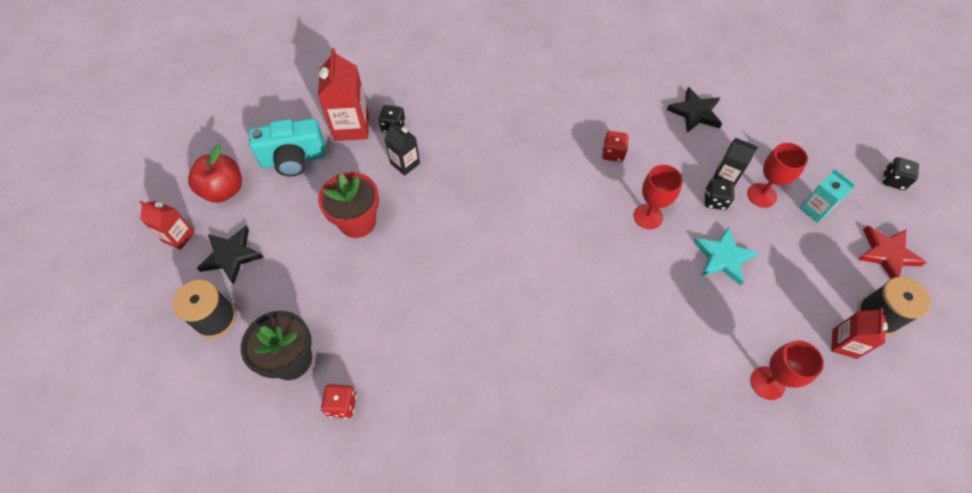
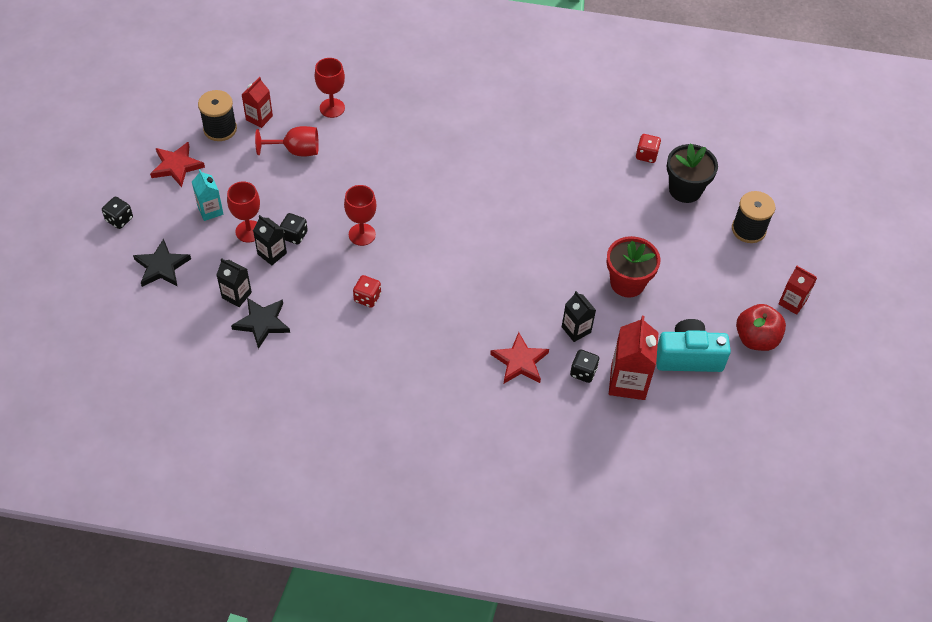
camera: 170 degrees left, 5 degrees down
black star [197,226,264,284] -> black star moved to [133,239,191,287]
turquoise star [693,227,758,286] -> none
none -> black carton [216,258,252,307]
none -> red goblet [255,126,319,157]
none -> red star [490,332,549,383]

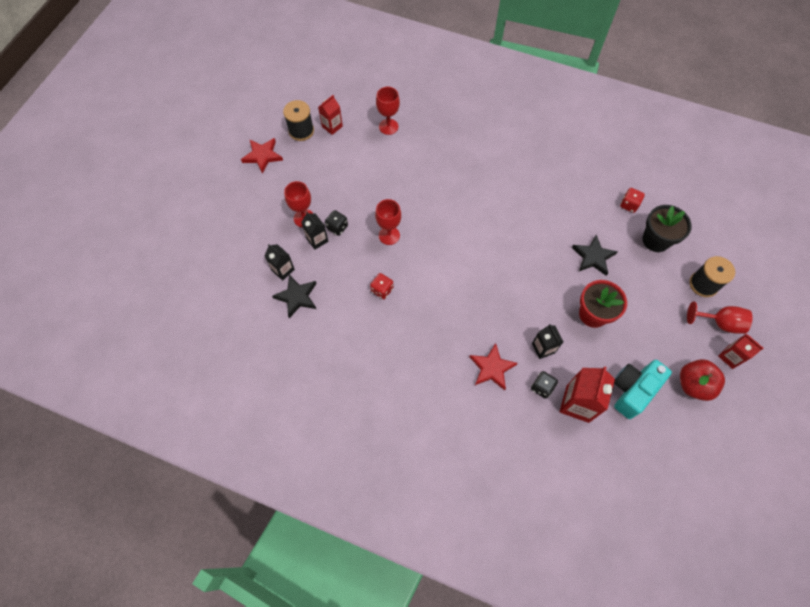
camera: 15 degrees right, 10 degrees up
black dice [102,197,133,229] -> none
black star [133,239,191,287] -> black star moved to [572,235,618,276]
turquoise carton [192,169,223,221] -> none
red goblet [255,126,319,157] -> red goblet moved to [687,301,752,334]
turquoise camera [656,319,731,372] -> turquoise camera turned 60 degrees counterclockwise [614,360,672,419]

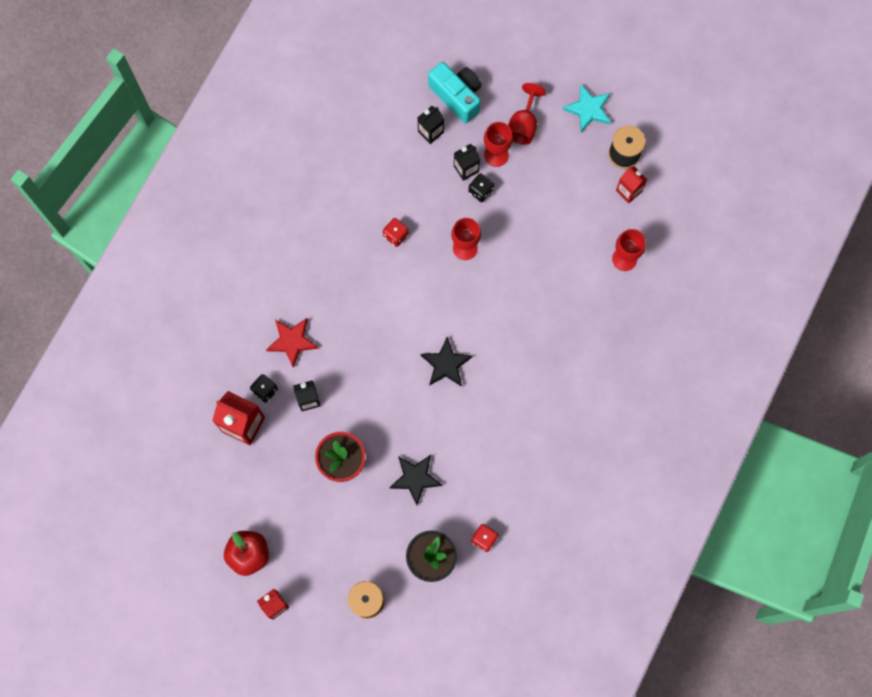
camera: 95 degrees right, 10 degrees up
red star [241,138,283,174] -> turquoise star [563,84,611,132]
black star [272,275,317,318] -> black star moved to [421,337,473,387]
turquoise camera [614,360,672,419] -> turquoise camera moved to [428,62,481,124]
red goblet [687,301,752,334] -> red goblet moved to [508,83,546,145]

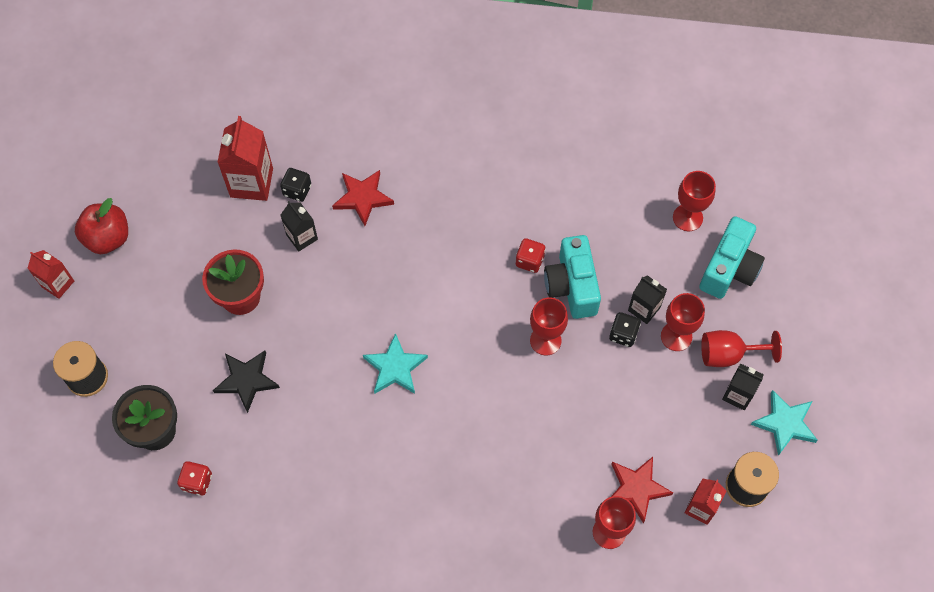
camera: 70 degrees right, 10 degrees down
black carton [418,106,444,144] -> black carton moved to [722,363,764,410]
black star [421,337,473,387] -> turquoise star [363,333,428,394]
none -> turquoise camera [544,235,601,319]
none -> red star [611,457,673,523]
none -> red goblet [673,171,716,231]

